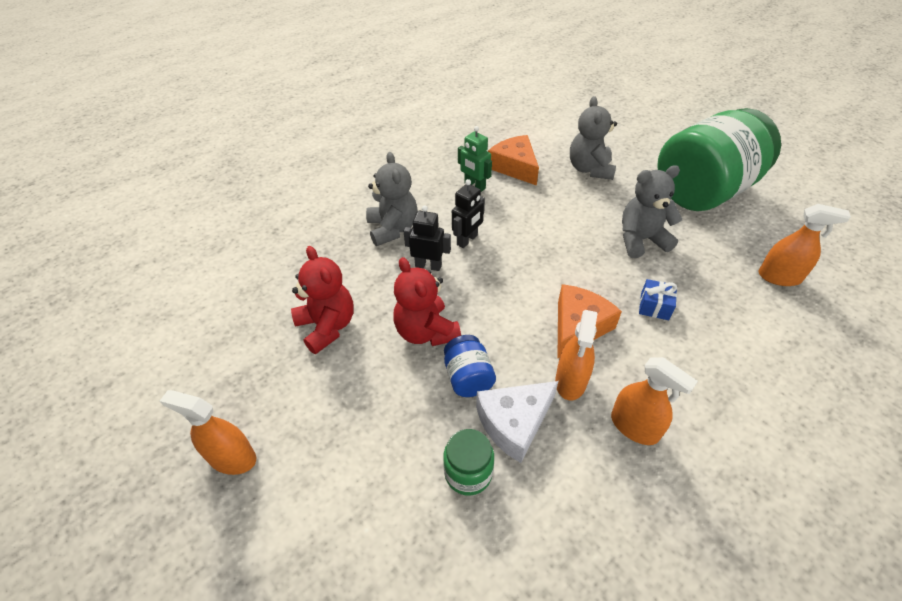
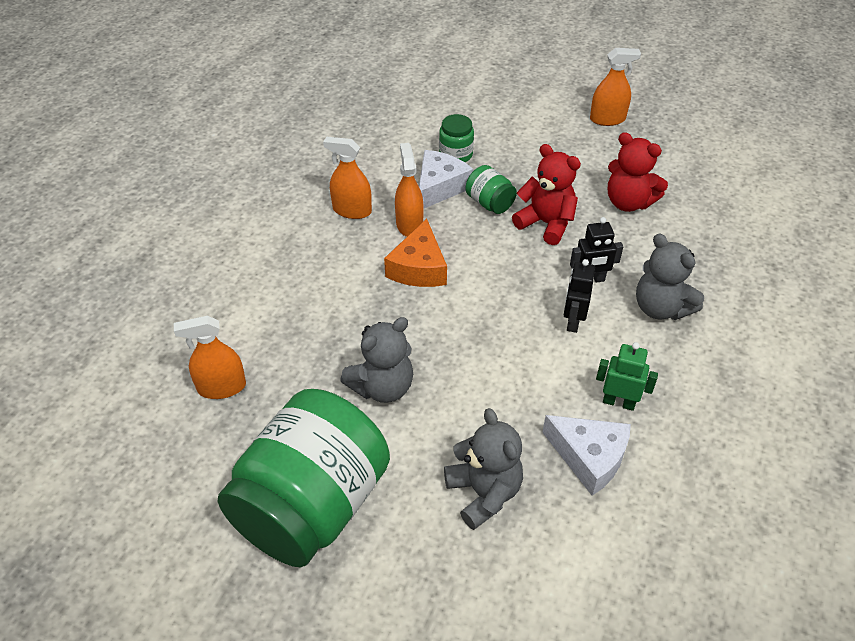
camera: 155 degrees right, 0 degrees up
blue jar [444,335,496,397] -> green jar [466,165,517,214]
orange cheese [488,135,539,186] -> white cheese [542,415,631,496]
blue gift [639,279,677,320] -> none

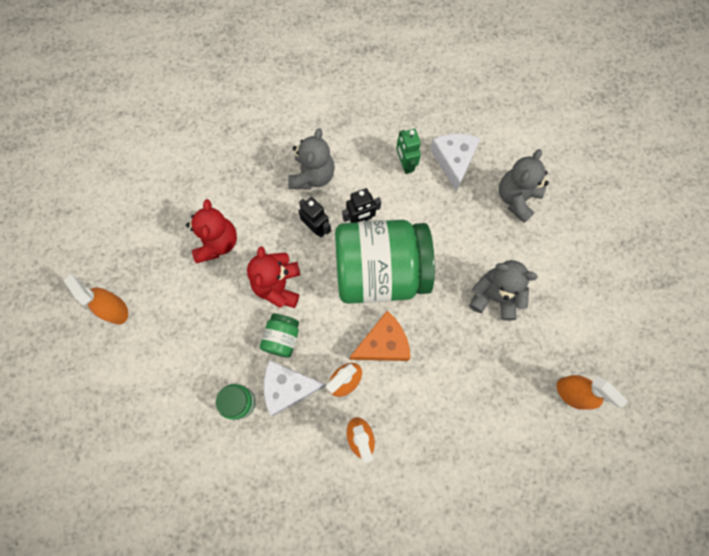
camera: 125 degrees left, 25 degrees up
green jar [218,389,390,567] -> green jar moved to [335,220,435,304]

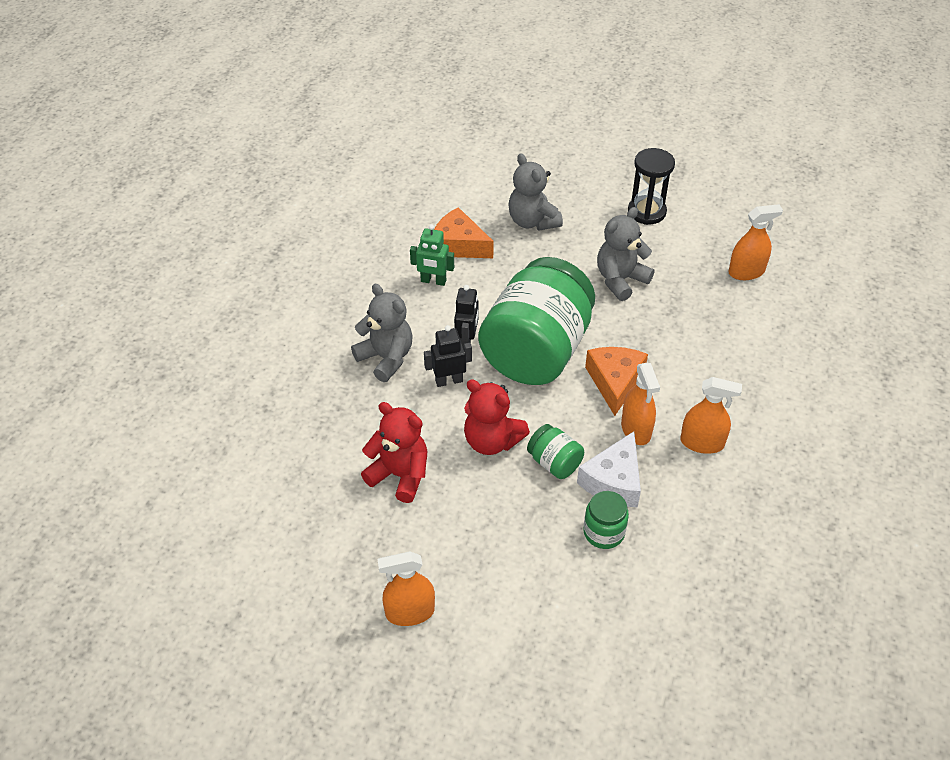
camera: 60 degrees left, 25 degrees down
white cheese [430,134,481,192] -> orange cheese [434,207,494,258]
none -> black hourglass [628,148,675,225]

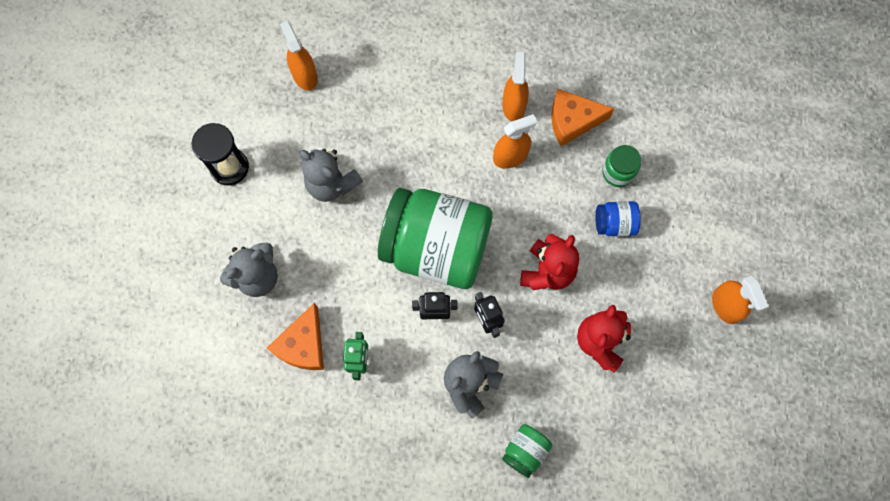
camera: 100 degrees left, 25 degrees up
green jar [527,424,584,479] -> green jar moved to [502,424,553,478]
white cheese [577,431,641,507] -> none
orange cheese [585,347,648,416] -> orange cheese moved to [551,89,615,146]
none -> blue jar [596,201,641,236]

